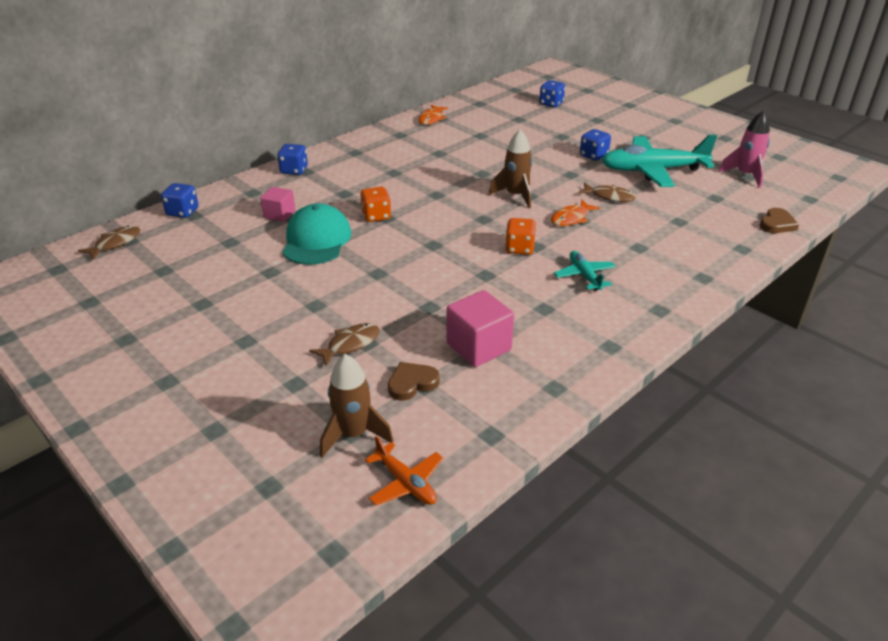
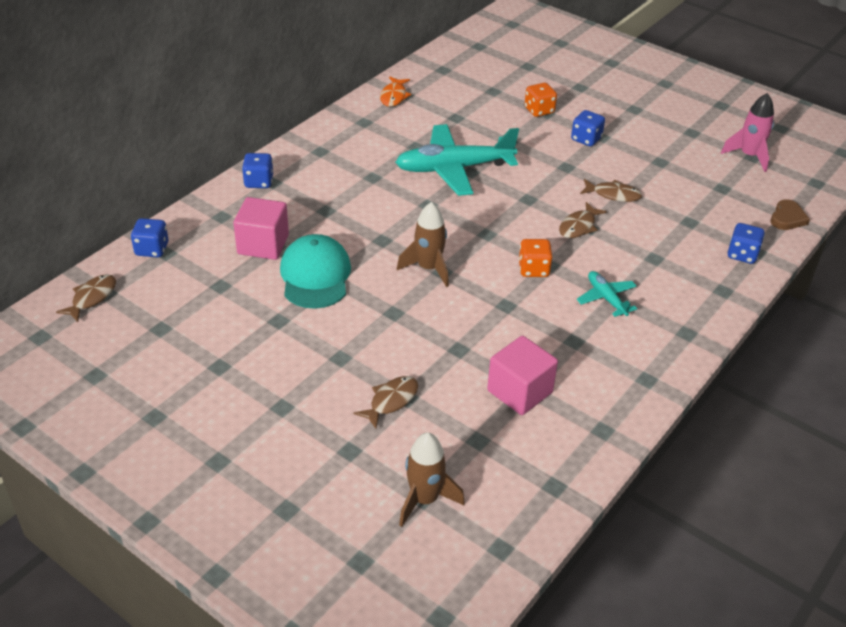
camera: 10 degrees left, 5 degrees up
pink cube [260,187,295,222] -> pink cube [233,197,289,260], size x1.59
orange dice [360,187,391,222] -> orange dice moved to [525,83,557,117]
orange plane [365,436,443,506] -> none
brown heart [388,362,440,401] -> none
brown rocket [488,129,532,208] -> brown rocket moved to [397,202,449,287]
blue dice [539,80,565,107] -> blue dice moved to [728,223,765,264]
orange fish [551,200,600,226] -> brown fish [559,202,607,238]
turquoise plane [602,135,717,187] -> turquoise plane moved to [395,124,519,196]

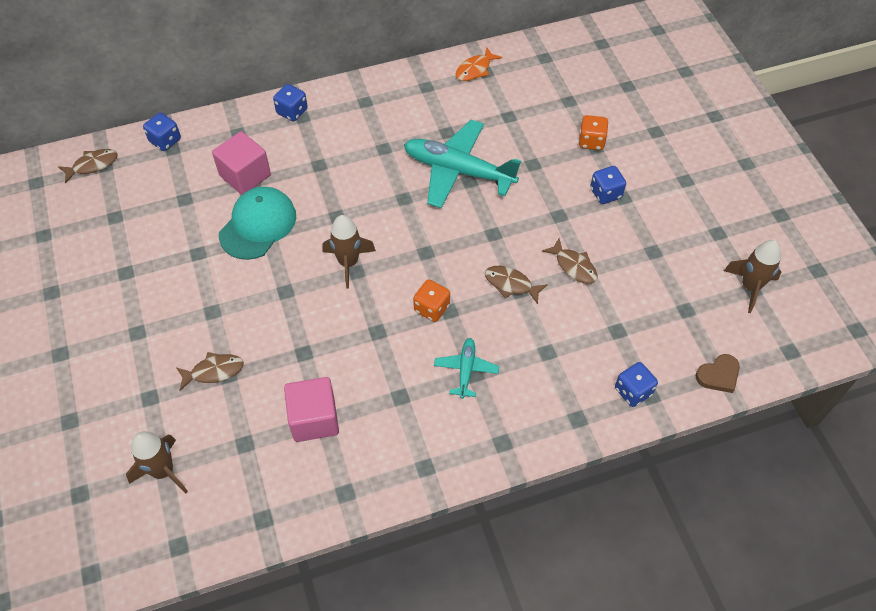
camera: 35 degrees right, 15 degrees up
brown fish [559,202,607,238] -> brown fish turned 45 degrees clockwise [485,266,548,304]
pink rocket [721,93,774,172] -> brown rocket [724,240,781,313]

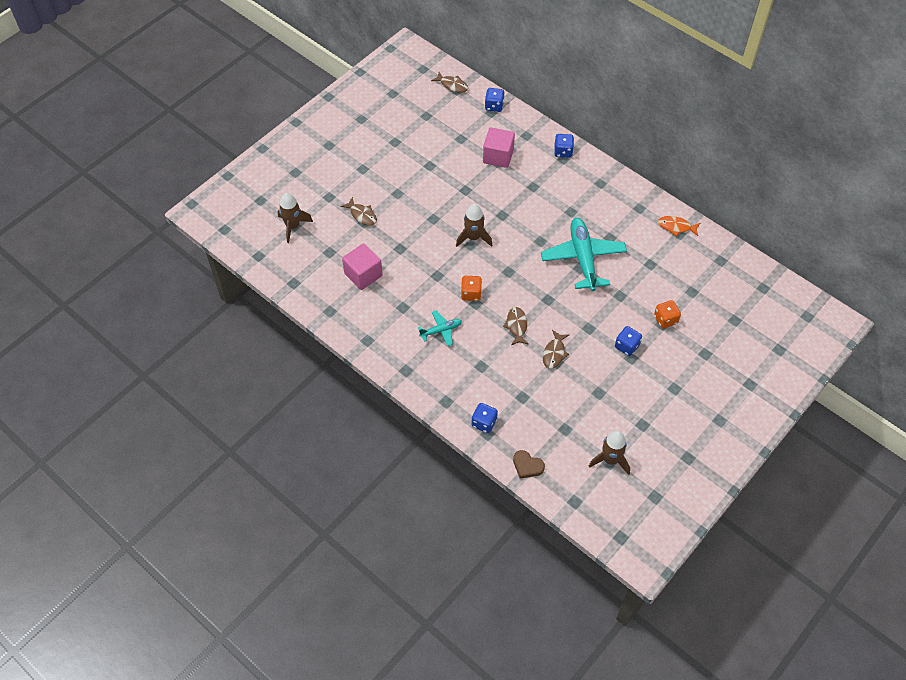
camera: 60 degrees right, 0 degrees up
turquoise cap [219,187,296,260] -> none

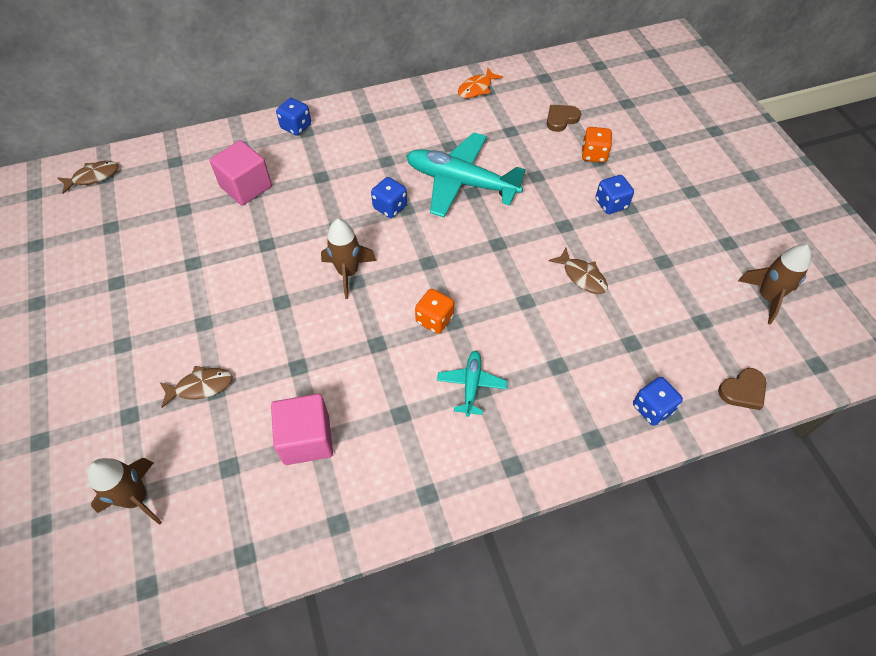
camera: 60 degrees left, 0 degrees up
blue dice [485,88,505,112] -> blue dice moved to [371,177,407,218]
brown fish [503,307,529,345] -> none
none -> brown heart [547,105,581,132]

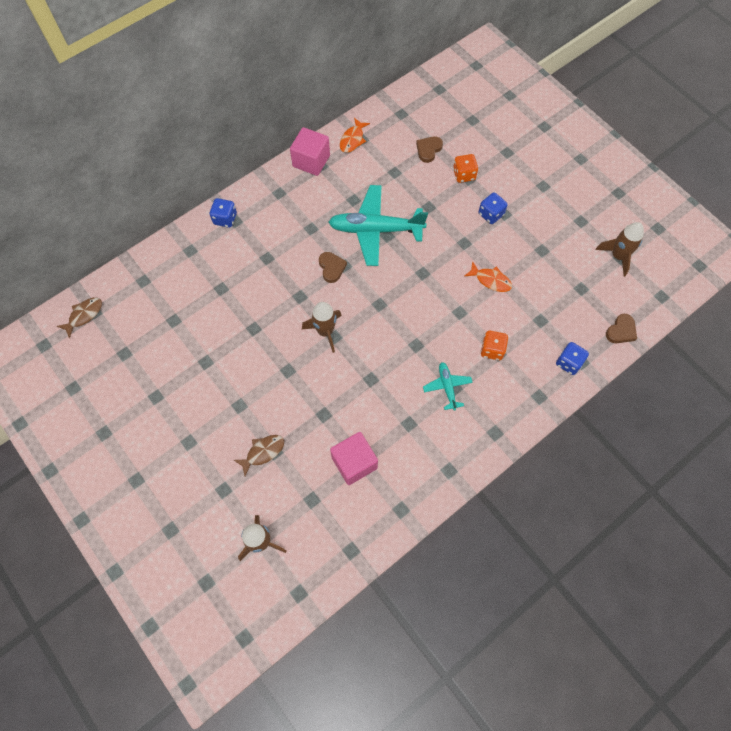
camera: 20 degrees left, 10 degrees up
pink cube [210,140,272,205] -> pink cube moved to [290,127,330,176]
blue dice [371,177,407,218] -> brown heart [319,252,347,283]
orange dice [415,289,454,334] -> orange dice moved to [481,331,508,360]
brown fish [549,248,608,294] -> orange fish [465,261,512,292]

